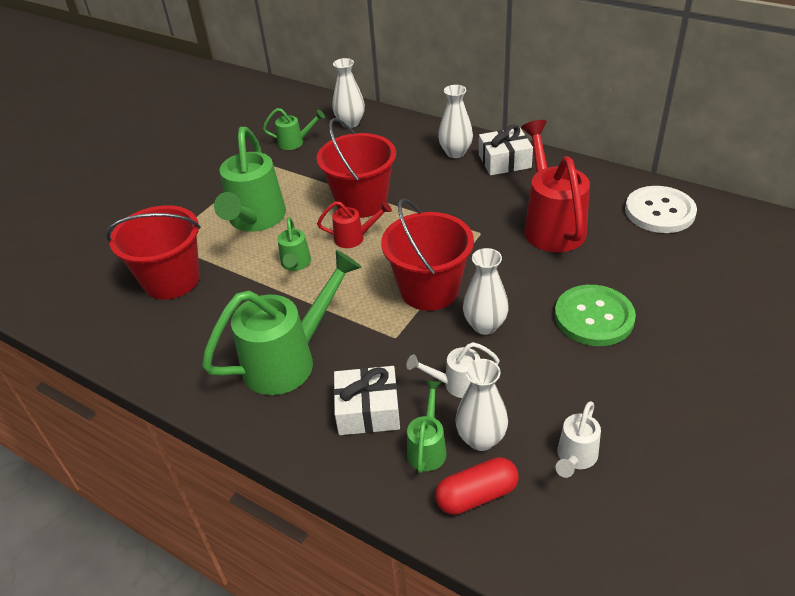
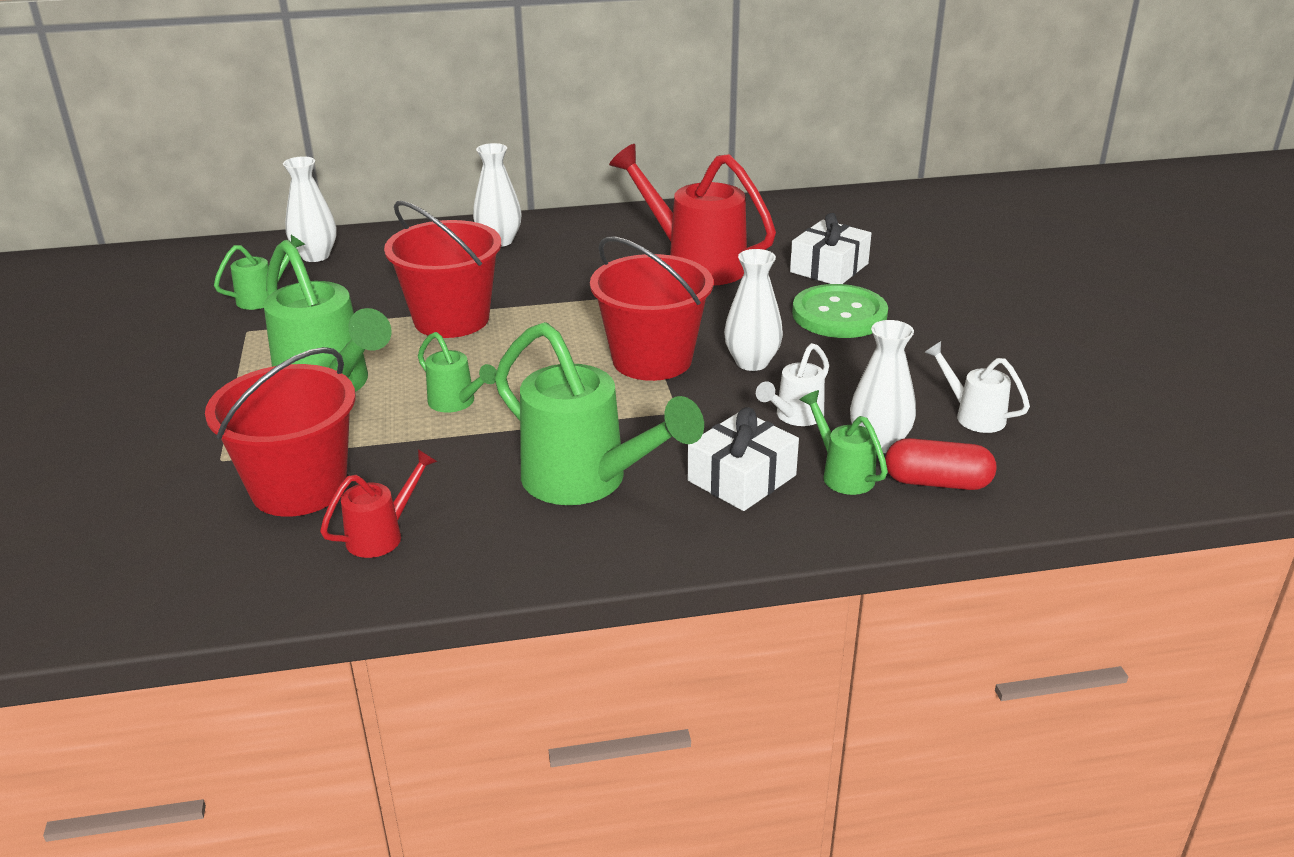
camera: 45 degrees left, 10 degrees down
green watering can [202,250,362,395] -> green watering can turned 120 degrees clockwise [495,322,704,505]
red watering can [317,201,392,248] -> red watering can moved to [320,449,438,558]
red capsule [435,457,519,515] -> red capsule turned 75 degrees clockwise [885,438,996,490]
white gift [479,125,533,175] -> white gift moved to [790,213,872,284]
white watering can [556,401,601,478] -> white watering can turned 150 degrees clockwise [924,341,1030,433]
white button [625,186,697,233] -> none

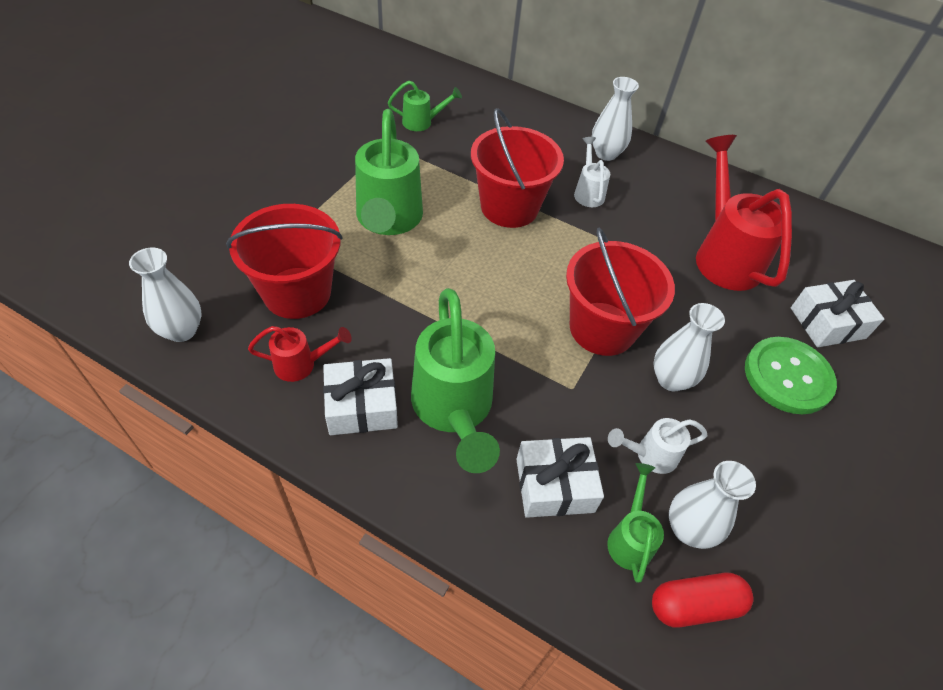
camera: 35 degrees right, 20 degrees up
white vase [283,156,337,262] -> white vase moved to [129,248,202,342]
green watering can [418,332,497,413] -> none
red capsule [885,438,996,490] -> red capsule turned 60 degrees counterclockwise [652,573,753,628]
white watering can [924,341,1030,433] -> white watering can moved to [574,137,610,207]
none -> white gift [323,358,398,435]

